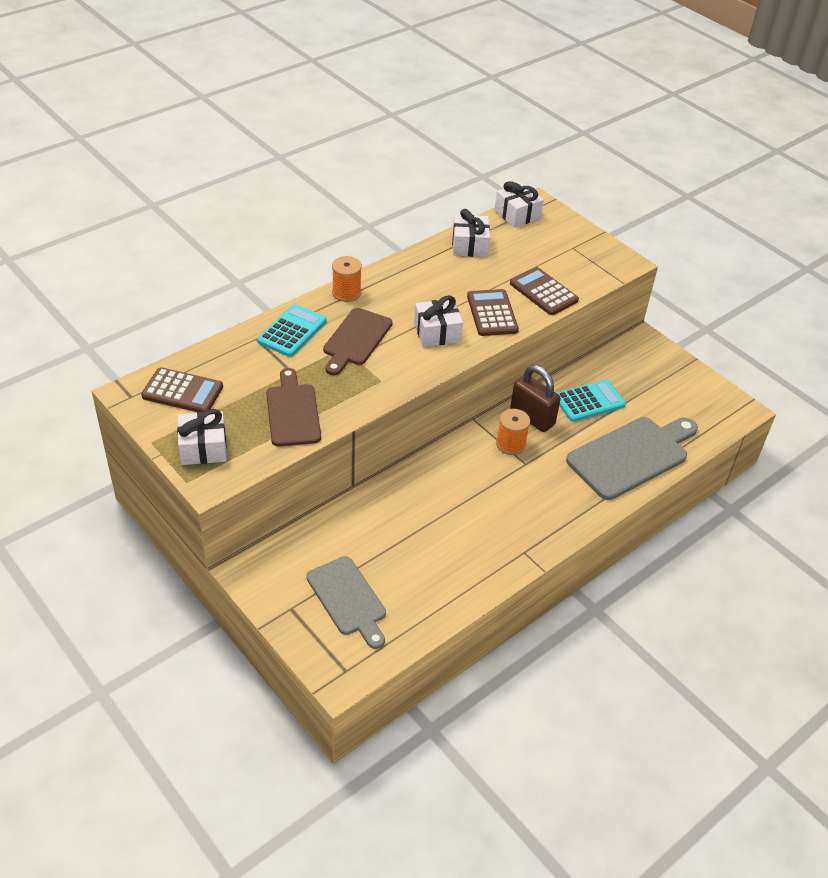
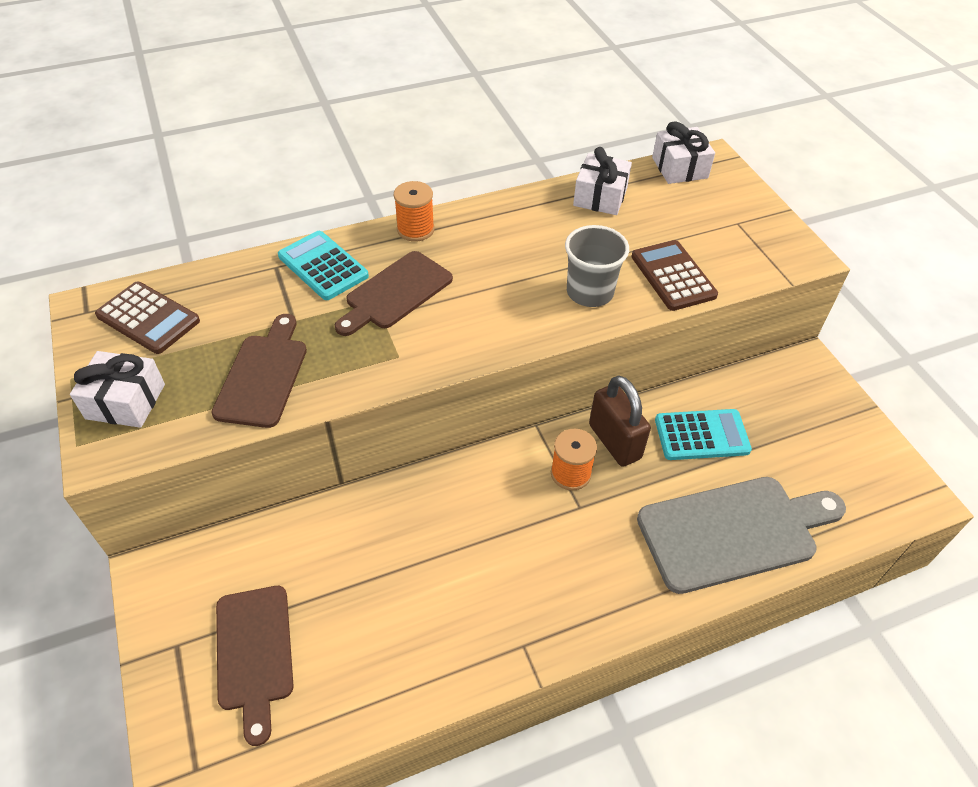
camera: 20 degrees right, 5 degrees up
turquoise calculator [257,304,326,357] -> turquoise calculator turned 90 degrees counterclockwise [278,231,369,300]
grey cutting board [306,556,386,649] -> brown cutting board [216,586,294,746]
white gift [414,295,463,347] -> none
brown calculator [467,289,519,336] -> grey cup [565,225,629,307]

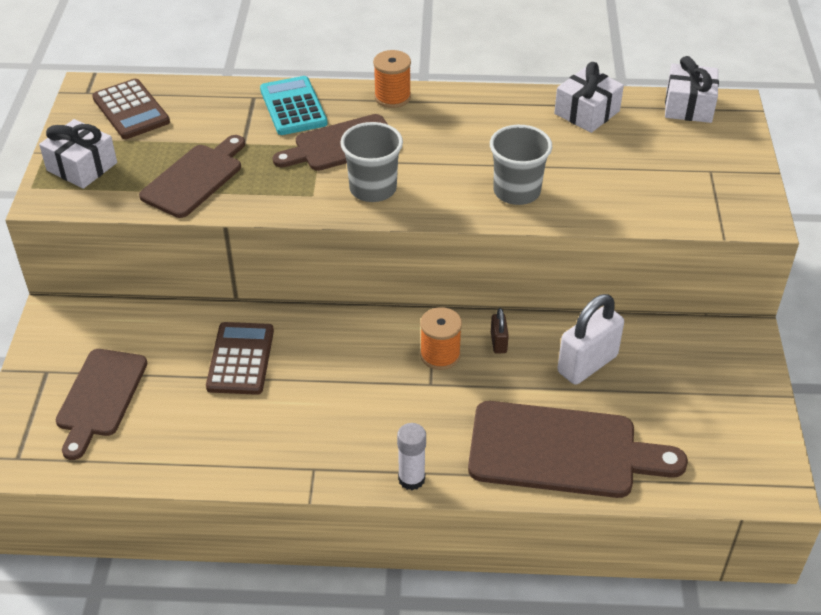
camera: 25 degrees right, 5 degrees down
brown padlock [589,375,651,467] -> brown padlock [491,308,509,354], size x0.49
brown calculator [631,240,718,311] -> brown calculator moved to [206,322,274,395]
grey cutting board [637,477,846,594] -> brown cutting board [468,401,688,498]
turquoise calculator [655,409,752,460] -> white padlock [557,294,624,385]
none -> grey cup [340,122,403,202]
none -> white glue stick [397,423,426,490]

